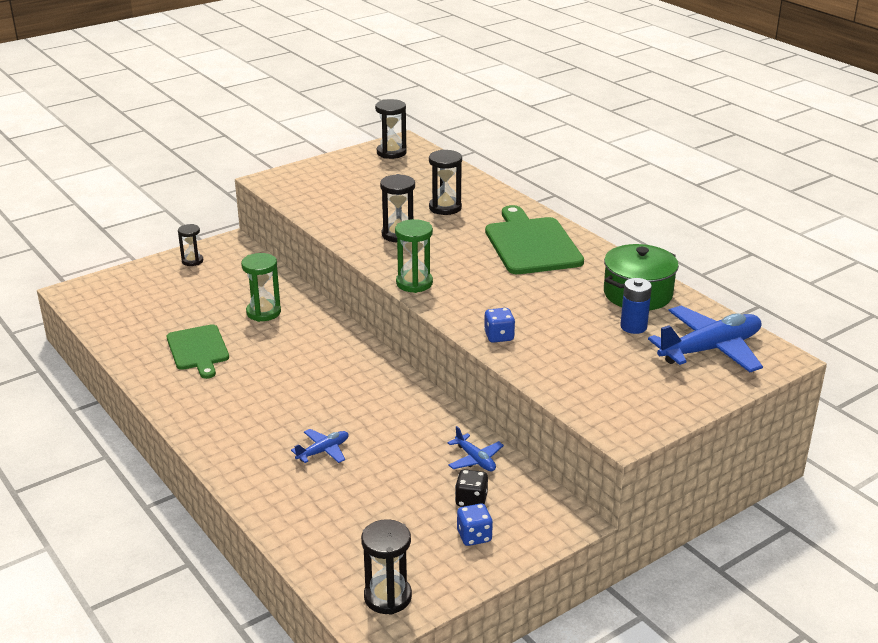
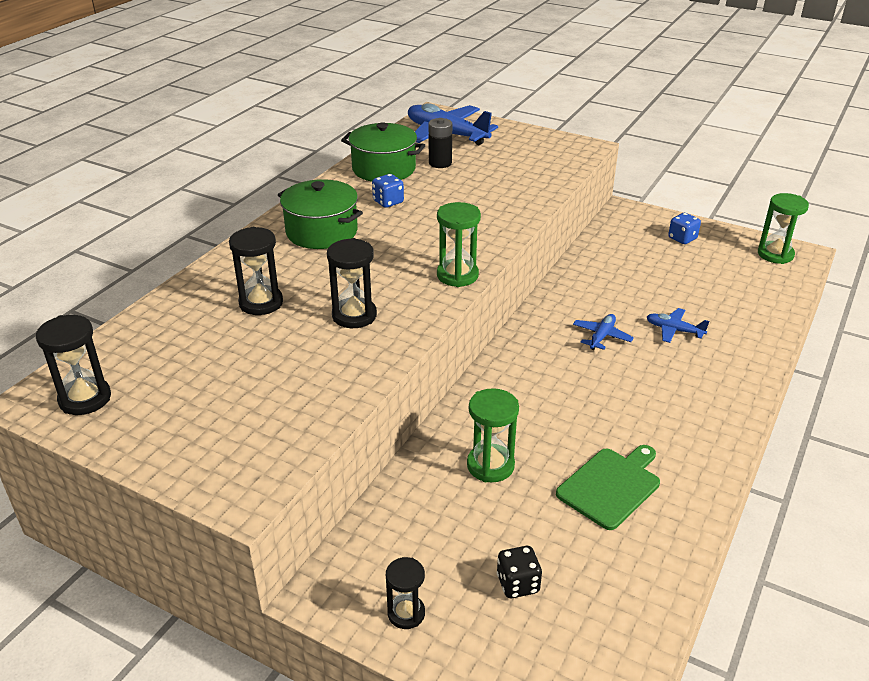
camera: 115 degrees left, 5 degrees up
black hourglass [361,519,412,615] -> green hourglass [758,193,809,264]
blue plane [448,426,504,471] -> blue plane moved to [573,314,634,350]
black dice [455,469,488,507] -> black dice moved to [497,546,542,598]
blue dice [484,308,515,343] -> blue dice moved to [372,174,404,208]
green cutting board [485,205,584,274] -> green pot [278,179,363,249]
blue battery [620,278,652,334] -> black battery [429,118,452,168]

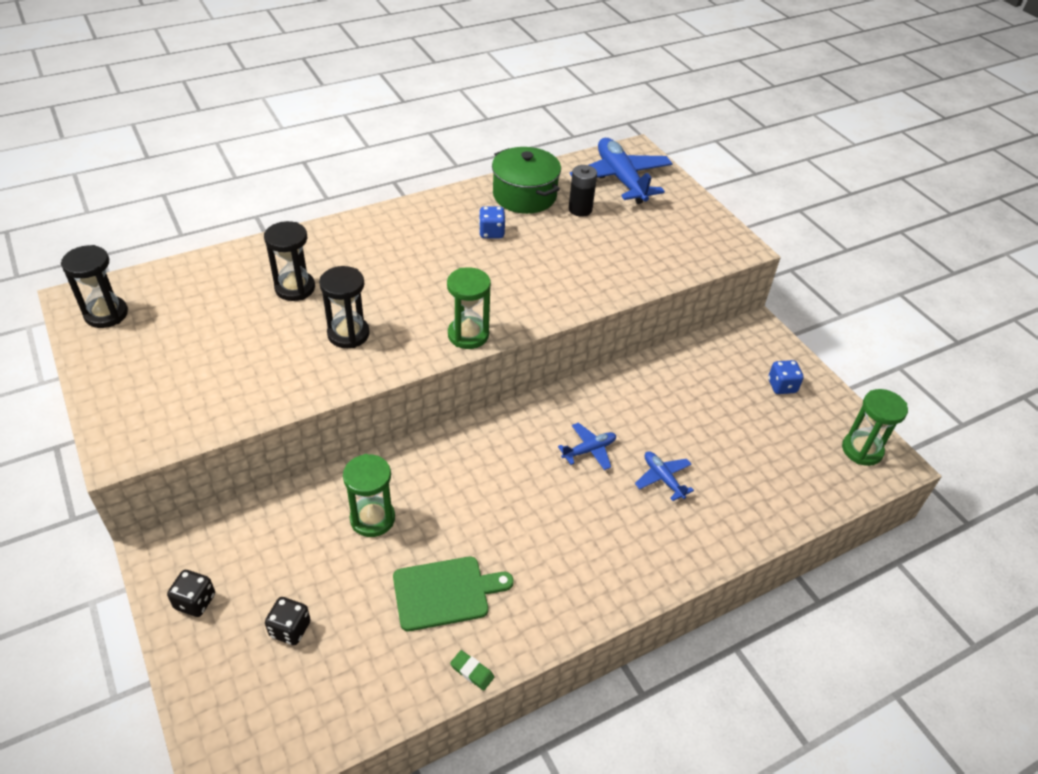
camera: 30 degrees right, 10 degrees up
green pot [278,179,363,249] -> none
black hourglass [386,557,425,629] -> black dice [167,570,215,617]
none -> green eraser [450,650,494,690]

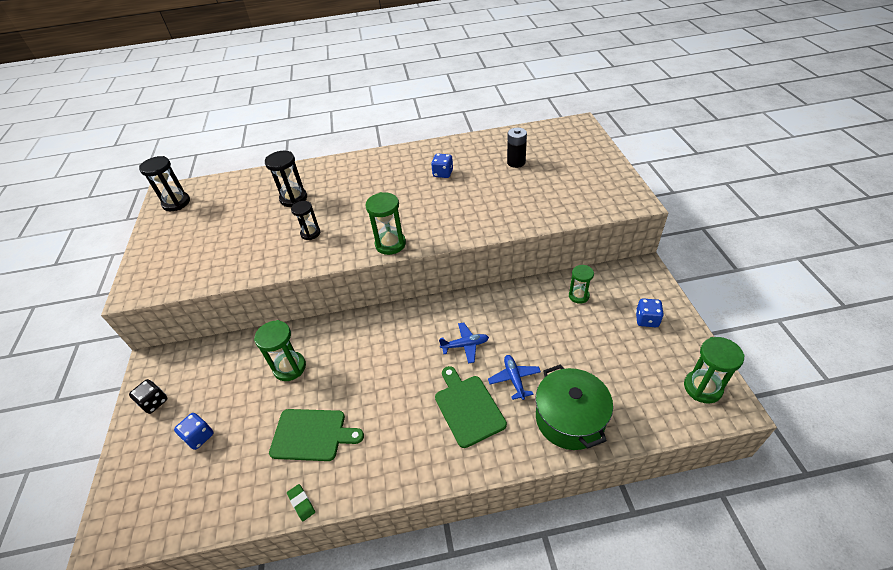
camera: 25 degrees right, 0 degrees up
black dice [265,597,311,645] -> blue dice [174,413,214,450]
black hourglass [319,266,370,348] -> black hourglass [291,201,320,240], size x0.67
green pot [492,147,561,214] -> green pot moved to [535,364,613,450]
blue plane [570,138,673,204] -> none
none -> green cutting board [435,366,507,448]
none -> green hourglass [569,265,594,304]

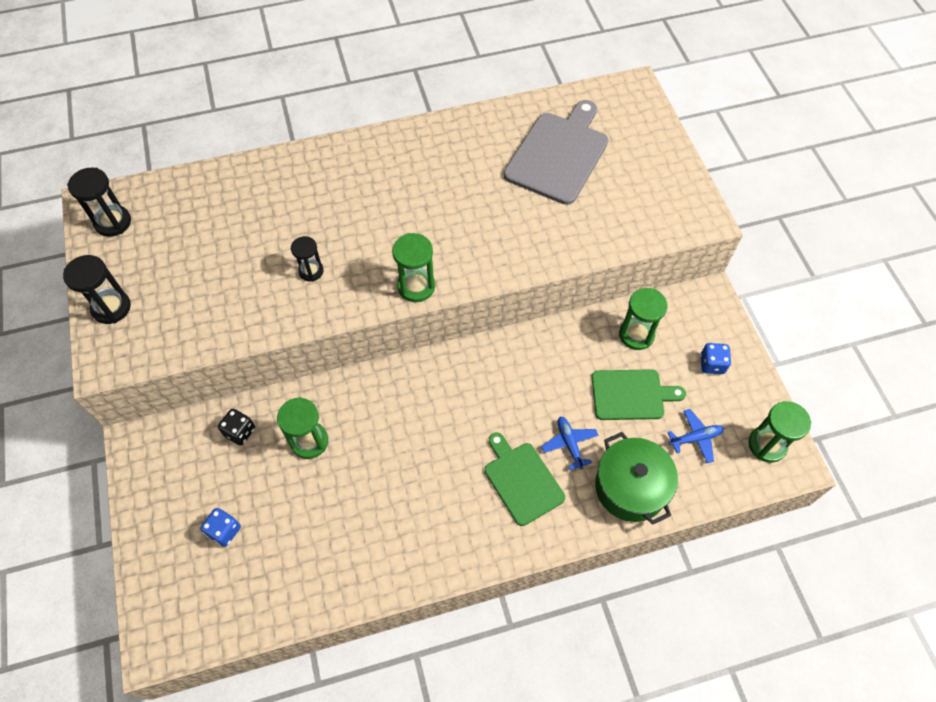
camera: 10 degrees left, 15 degrees up
black dice [129,379,167,414] -> black dice moved to [218,409,255,445]
black hourglass [265,151,307,207] -> black hourglass moved to [63,255,131,324]
green cutting board [269,409,364,461] -> green cutting board moved to [592,369,686,420]
green eraser [287,484,315,521] -> none
blue dice [431,154,453,178] -> none
blue plane [439,322,489,364] -> blue plane moved to [667,409,724,463]
black battery [507,128,527,168] -> grey cutting board [504,100,608,205]
green hourglass [569,265,594,304] -> green hourglass [619,288,668,350], size x1.50

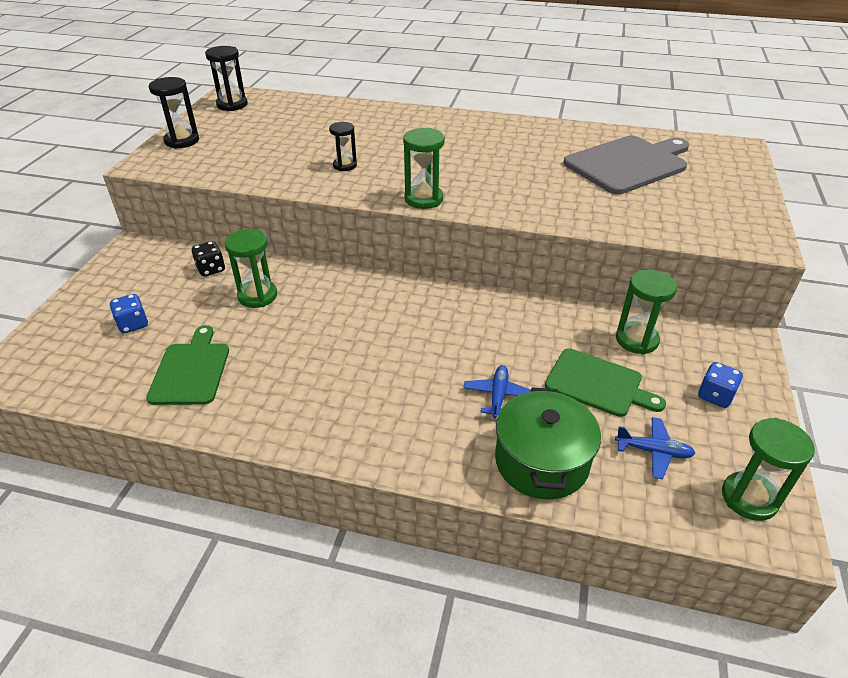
camera: 30 degrees right, 20 degrees down
green cutting board [485,432,565,526] -> green cutting board moved to [146,325,229,405]

